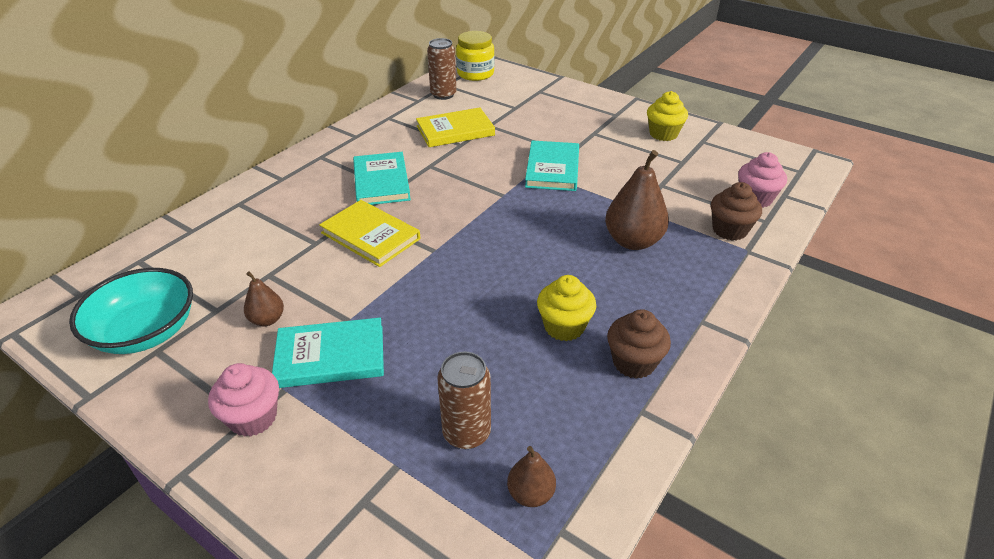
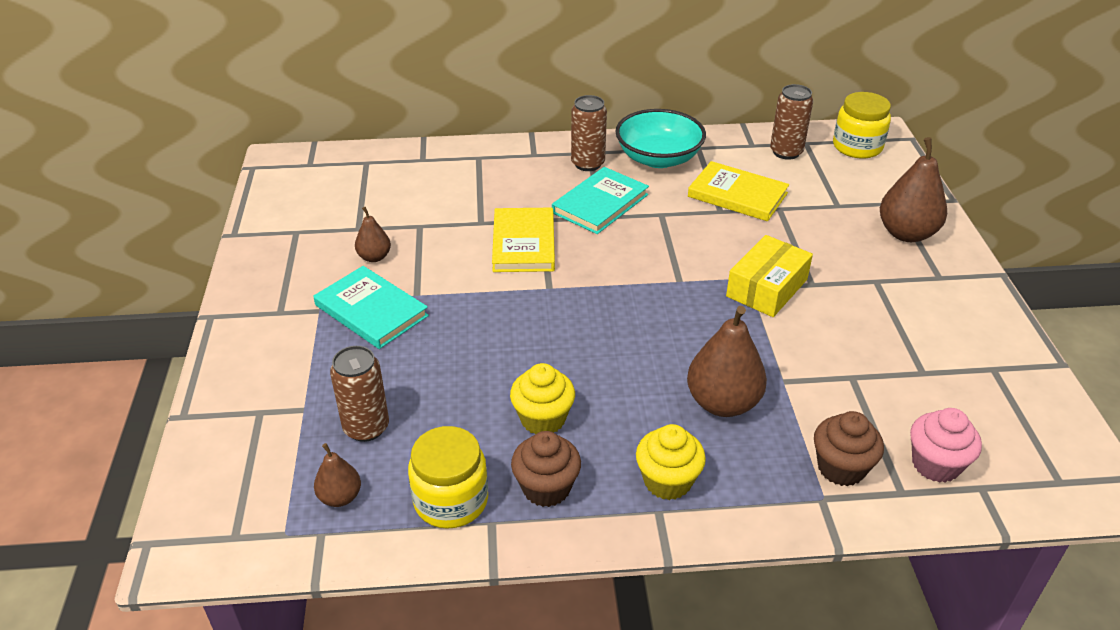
camera: 50 degrees right, 0 degrees up
turquoise bowl [69,268,193,354] -> turquoise bowl moved to [615,109,706,168]
pink cupcake [208,363,279,437] -> none
turquoise book [525,140,579,191] -> yellow box [726,235,813,317]
yellow cupcake [647,91,688,141] -> yellow cupcake moved to [636,424,706,500]
none -> yellow jar [408,426,488,529]
none -> brown can [571,95,607,171]
none -> brown pear [880,137,947,242]

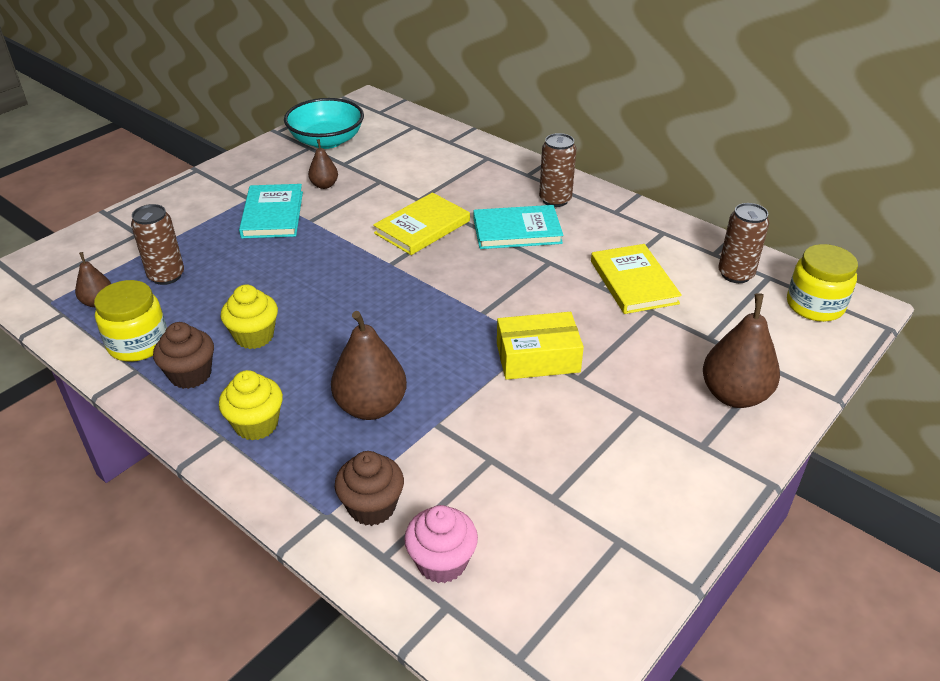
camera: 45 degrees right, 0 degrees up
turquoise bowl [615,109,706,168] -> turquoise bowl moved to [284,98,364,149]

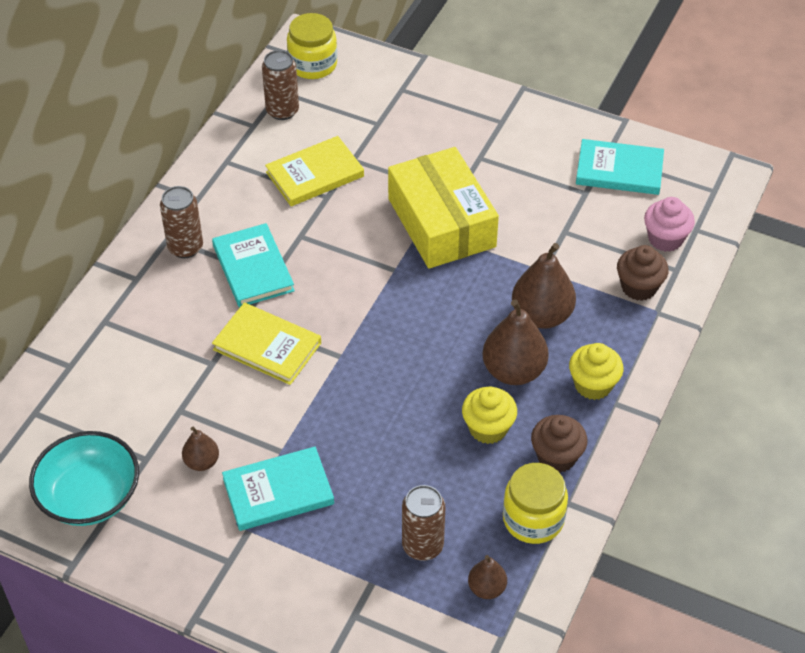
camera: 105 degrees left, 10 degrees up
yellow box [497,312,584,380] -> yellow box [388,147,499,269], size x1.57
brown pear [703,293,780,408] -> brown pear moved to [482,299,549,385]
none -> turquoise book [576,139,664,195]

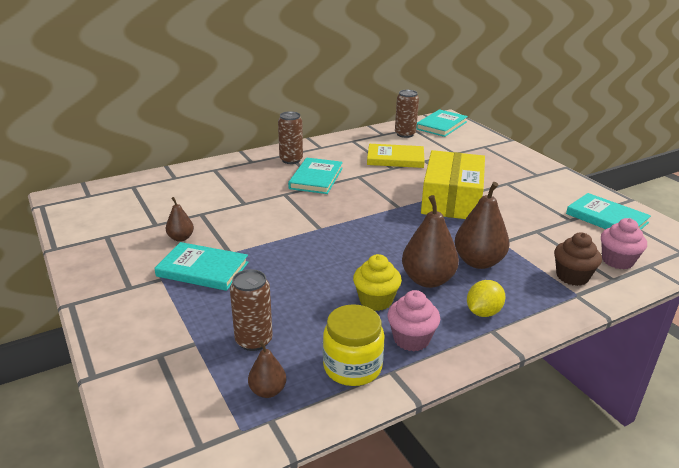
camera: 35 degrees right, 20 degrees down
turquoise bowl [29,431,139,526] -> none
yellow book [212,302,321,385] -> none
yellow jar [287,13,337,79] -> turquoise book [416,109,468,137]
brown cupcake [531,415,588,473] -> pink cupcake [388,290,440,351]
yellow cupcake [569,343,624,400] -> yellow lemon [467,280,506,317]

